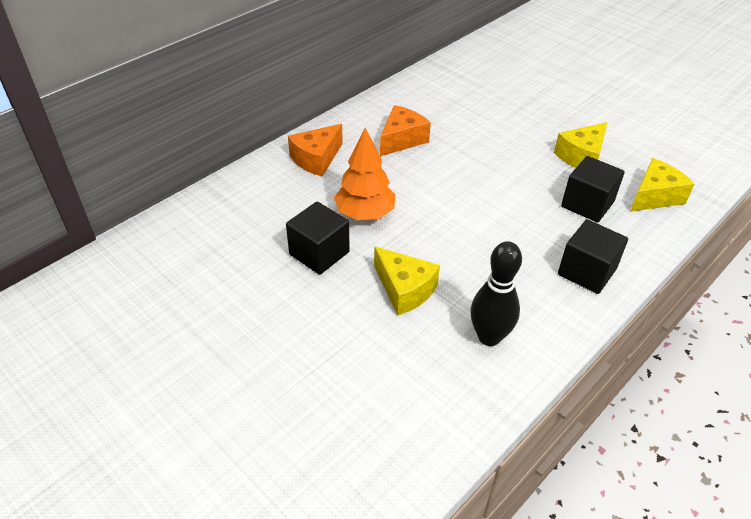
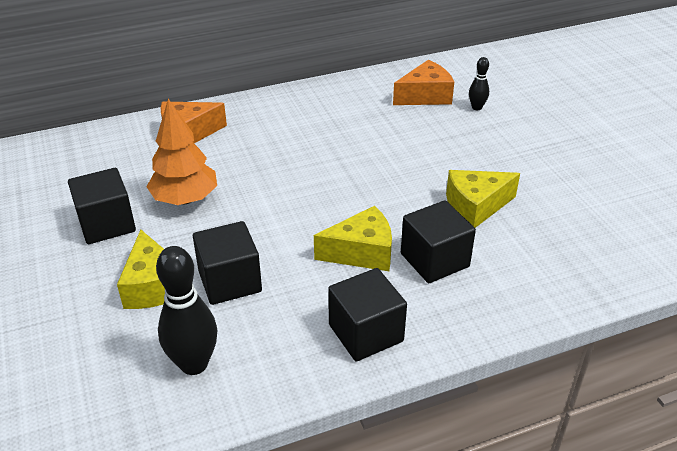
camera: 25 degrees right, 5 degrees down
orange cheese [380,105,431,156] -> orange cheese moved to [393,60,454,105]
yellow cheese [630,158,694,212] -> yellow cheese moved to [314,206,392,271]
none -> black cube [193,221,262,305]
none -> black bowling pin [469,57,489,110]

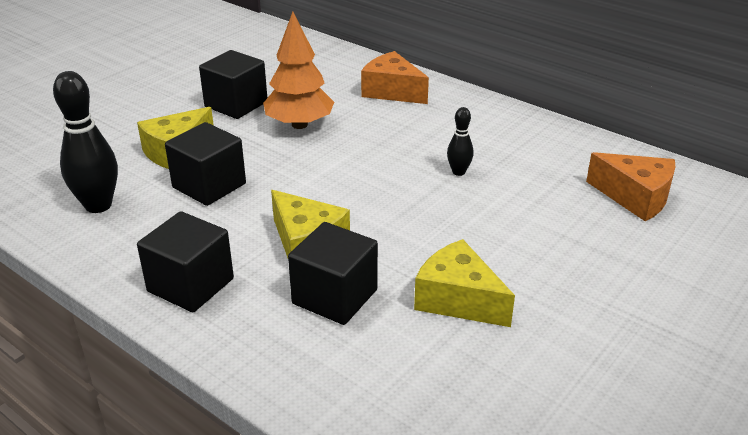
camera: 60 degrees right, 5 degrees down
black bowling pin [469,57,489,110] -> black bowling pin moved to [447,107,474,176]

